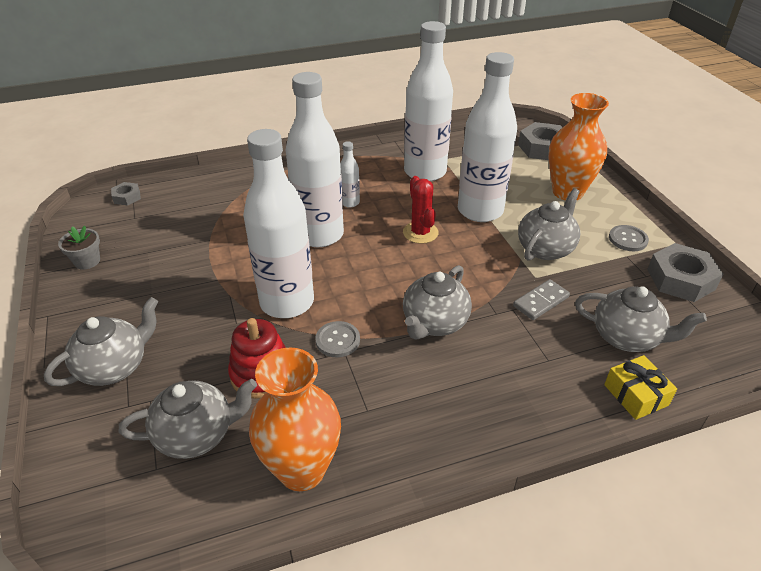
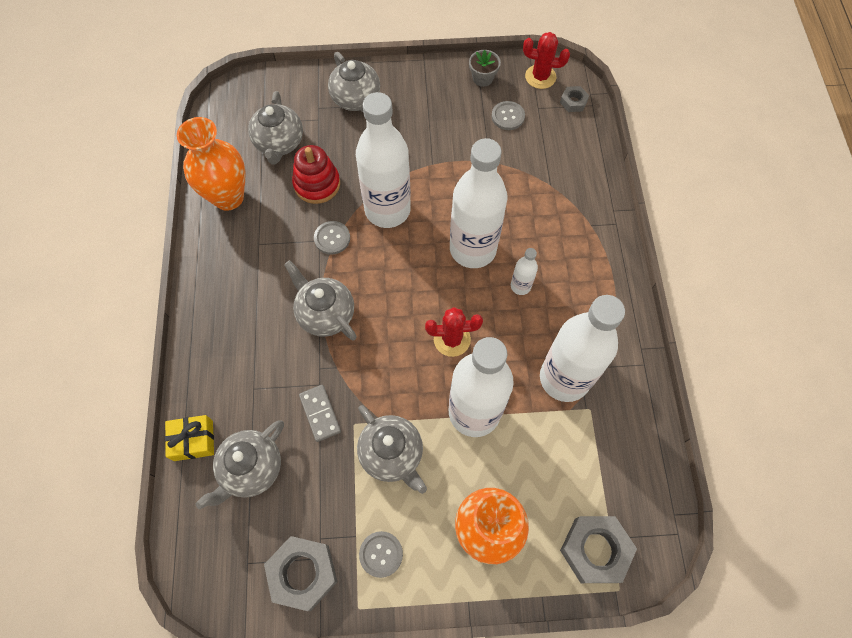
camera: 105 degrees right, 25 degrees up
none -> grey button [491,101,525,130]
none -> red cactus [523,32,570,89]

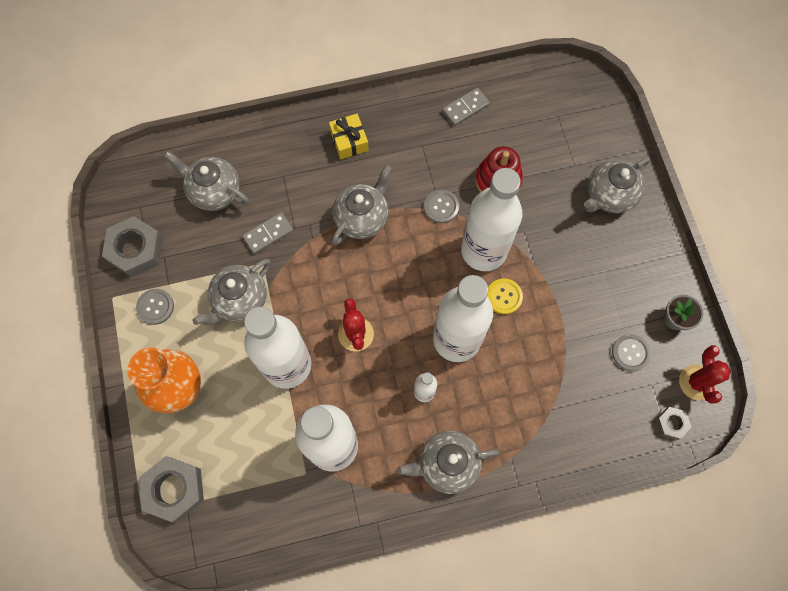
camera: 80 degrees right, 5 degrees up
yellow gift [165,415,214,461] -> yellow gift moved to [329,114,369,159]
orange vase [177,117,246,211] -> grey domino [442,88,490,126]
grey teapot [248,91,303,164] -> grey teapot moved to [397,431,500,494]
none -> yellow button [487,279,523,314]

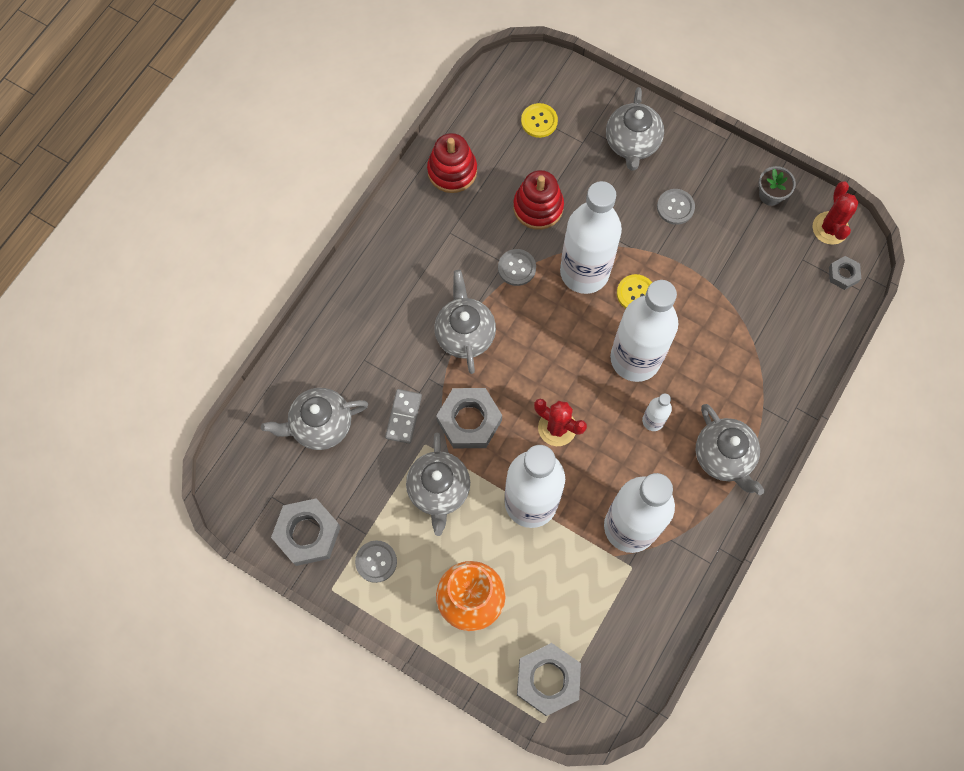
camera: 45 degrees left, 0 degrees up
yellow gift [329,114,369,159] -> none
grey teapot [397,431,500,494] -> grey teapot turned 60 degrees counterclockwise [695,404,765,495]
grey domino [442,88,490,126] -> red stacking toy [427,133,477,193]
grey button [612,334,651,371] -> grey button moved to [657,189,695,225]
red cactus [679,345,731,404] -> red cactus turned 45 degrees clockwise [813,181,859,245]
none -> grey nut [436,388,502,448]
none -> yellow button [521,103,558,138]

